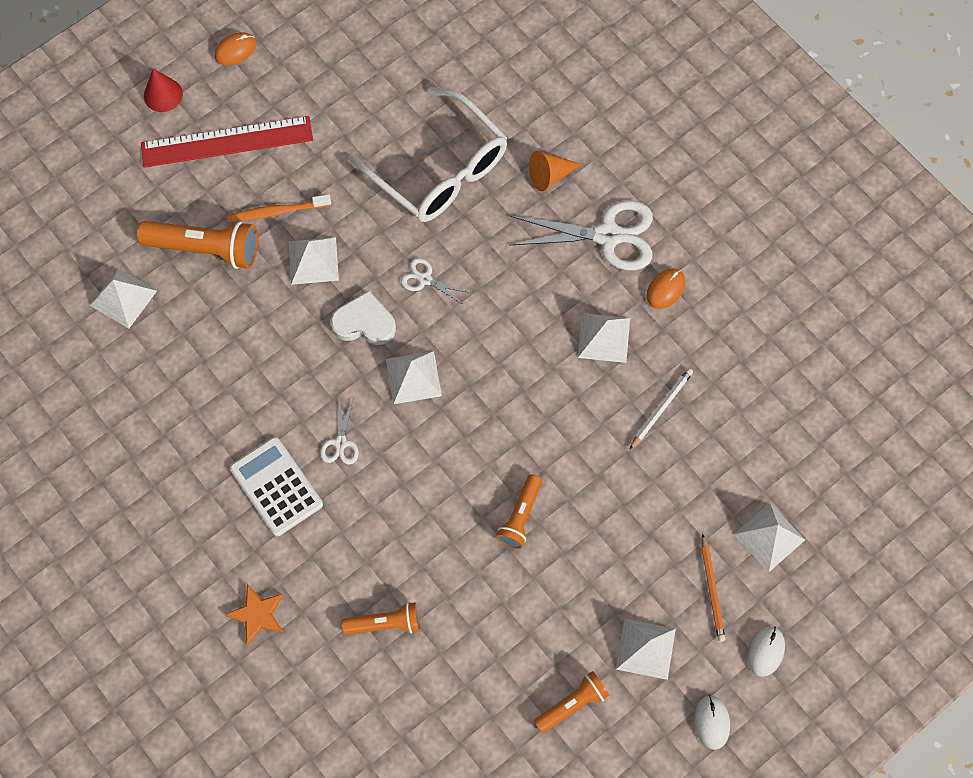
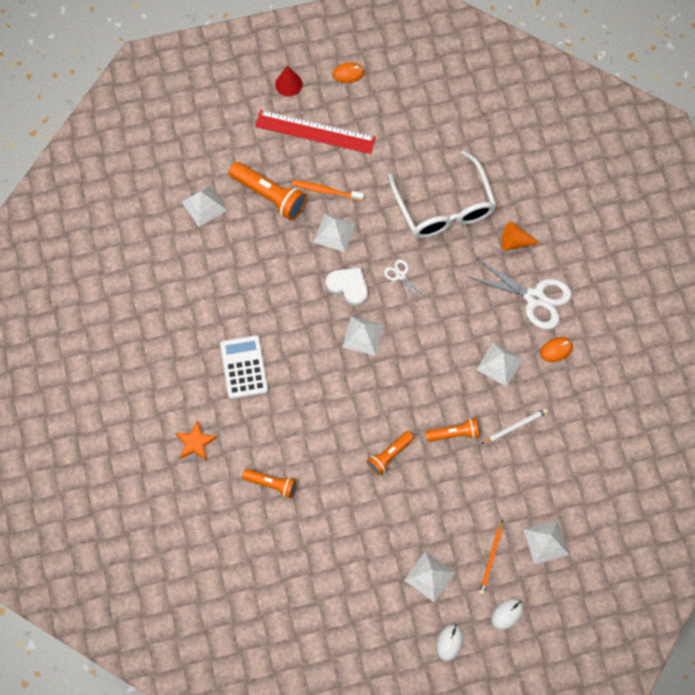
camera: 25 degrees right, 0 degrees up
white scissors [320,398,359,464] -> none
orange flashlight [534,671,609,734] -> orange flashlight moved to [426,418,479,442]

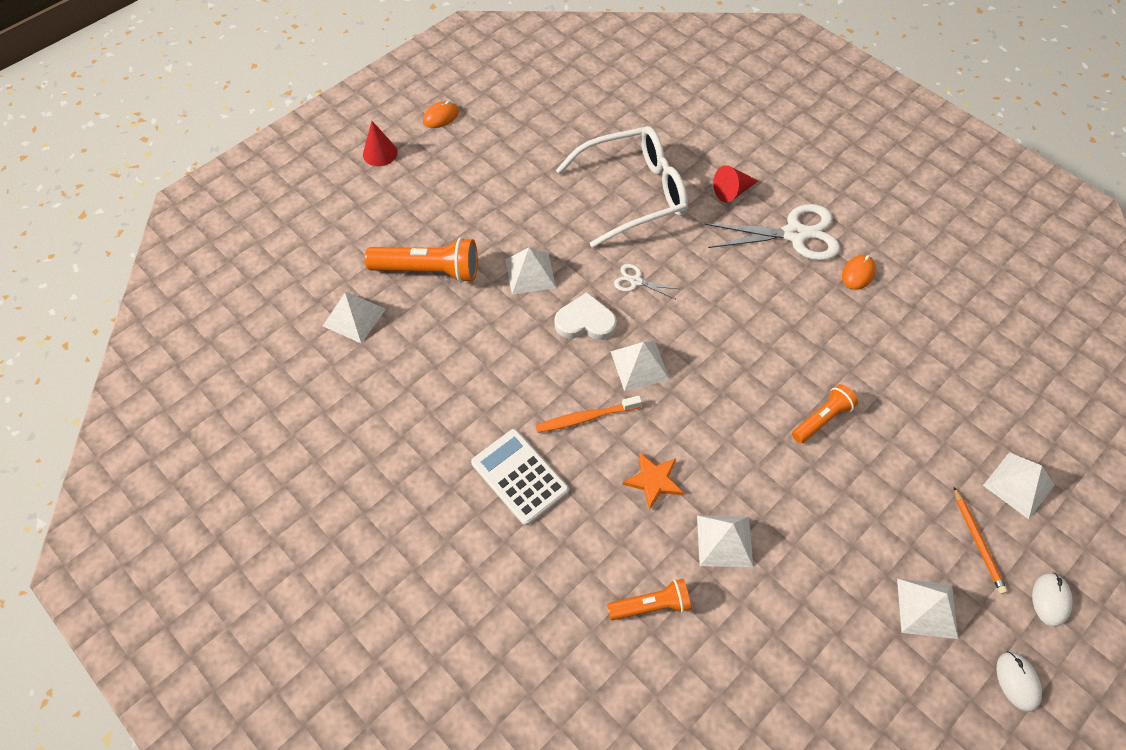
camera: 30 degrees left, 10 degrees down
orange star [175,420,217,460] -> orange star moved to [623,453,684,510]
red ruler [255,110,376,154] -> none
orange toothbrush [292,180,364,202] -> orange toothbrush moved to [536,396,642,433]
orange flashlight [366,431,414,476] -> none
white glasses [388,150,497,238] -> white glasses turned 60 degrees counterclockwise [556,126,688,248]
white pyramid [476,342,523,387] -> white pyramid moved to [697,515,753,567]
white pencil [481,408,548,444] -> none
orange cone [502,222,540,250] -> red cone [713,165,758,202]

